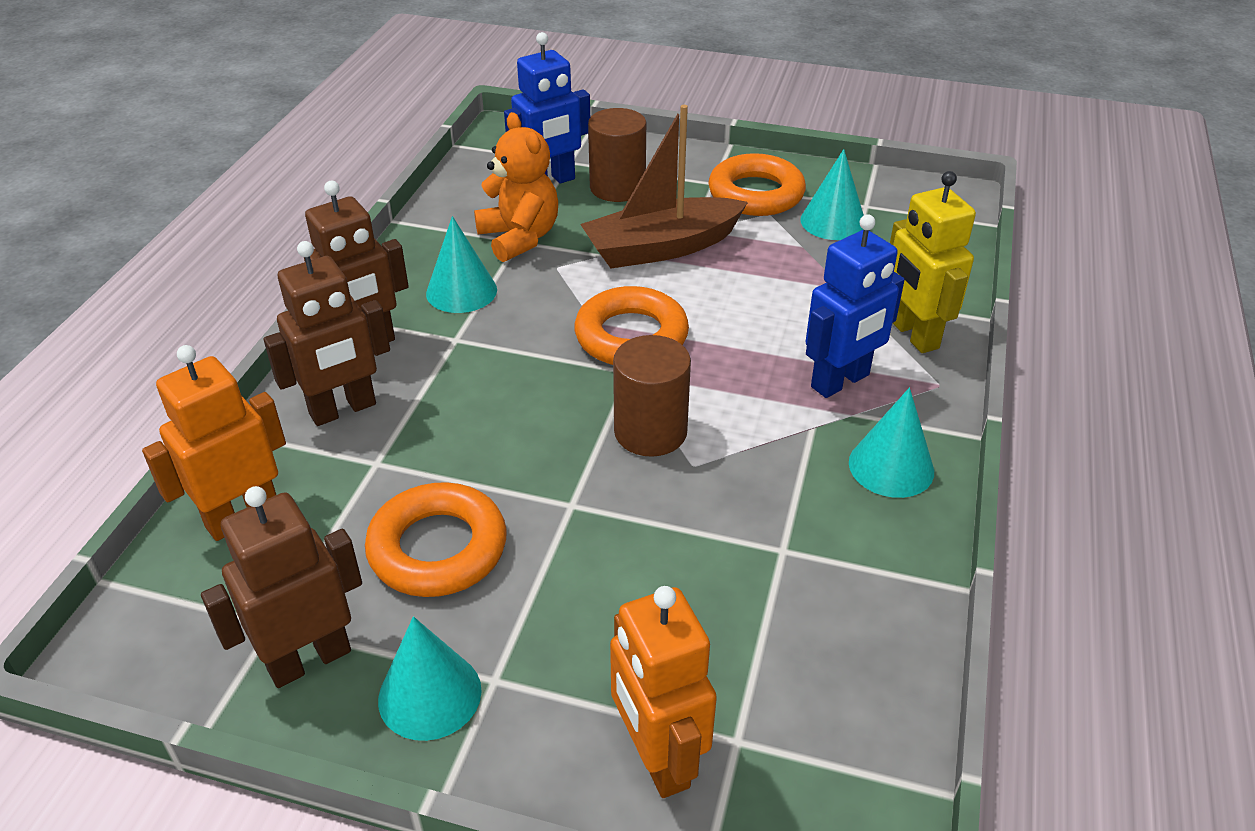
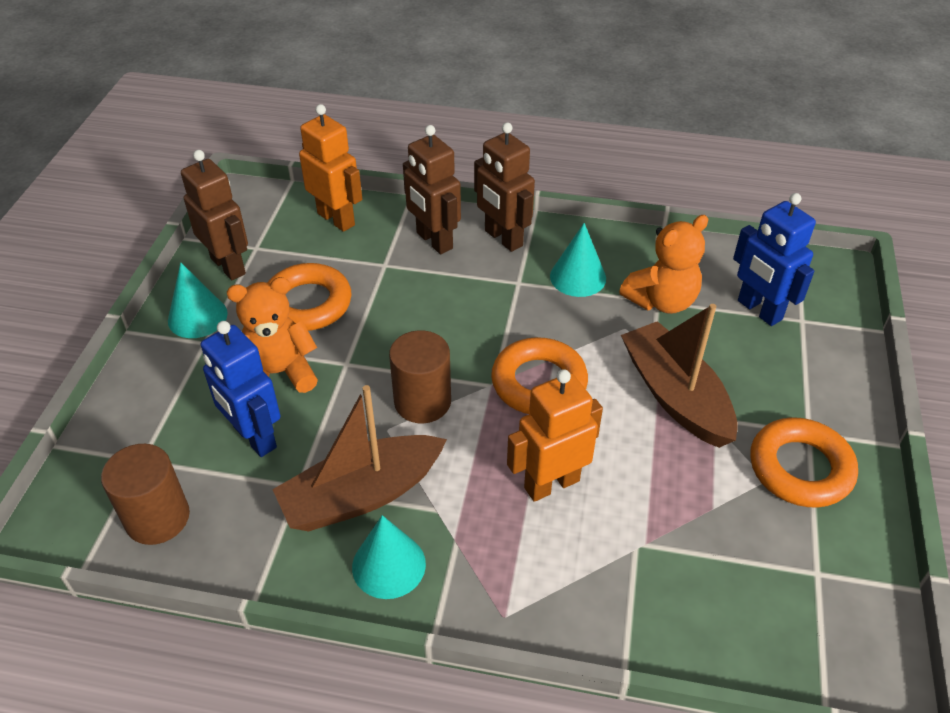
camera: 85 degrees right, 5 degrees up
brown cylinder [588,108,646,202] -> brown cylinder moved to [101,444,190,545]
orange robot [610,586,717,798] -> orange robot moved to [507,369,603,502]
turquoise cone [800,149,864,240] -> none
blue robot [805,214,905,398] -> blue robot moved to [201,321,280,457]
yellow robot [890,171,976,353] -> none
none -> orange teddy bear [227,277,318,393]
none -> brown boat [272,385,447,531]

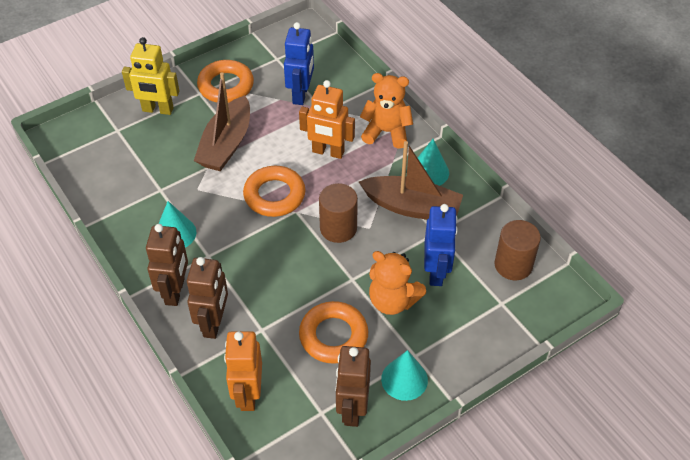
camera: 135 degrees left, 5 degrees up
orange teddy bear [619,215,708,314] -> orange teddy bear moved to [360,73,413,149]
blue robot [733,193,816,326] -> blue robot moved to [284,22,314,105]
none -> yellow robot [122,37,180,115]

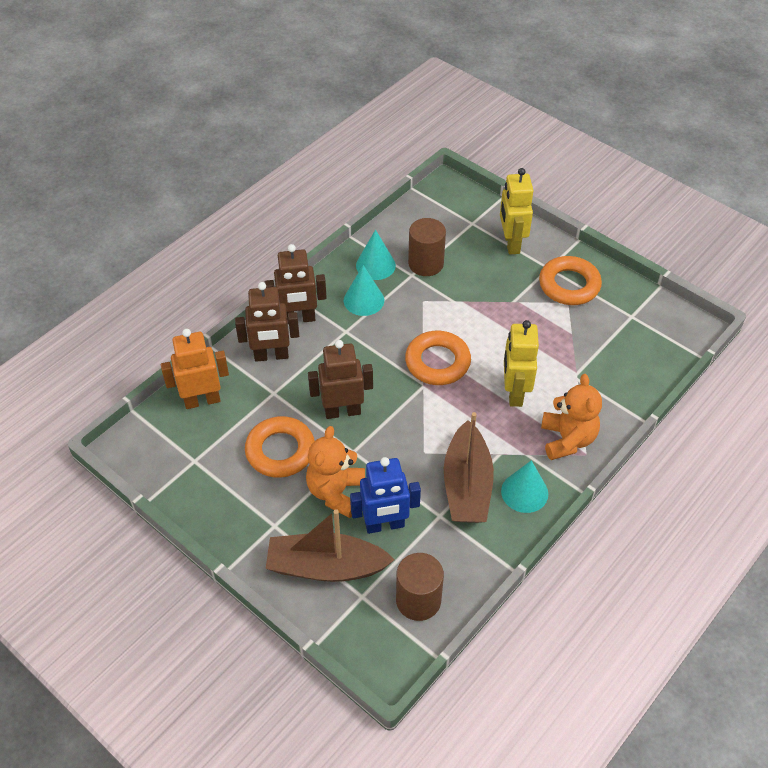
camera: 75 degrees right, 0 degrees up
brown boat [194,72,250,171] -> brown boat moved to [266,509,395,582]
blue robot [284,22,314,105] -> none
orange robot [299,80,355,159] -> yellow robot [504,320,539,407]
brown cylinder [319,183,358,243] -> brown cylinder moved to [408,218,446,276]
brown robot [336,346,371,427] -> brown robot moved to [308,340,373,419]
turquoise cone [381,350,428,401] -> turquoise cone moved to [356,230,396,280]

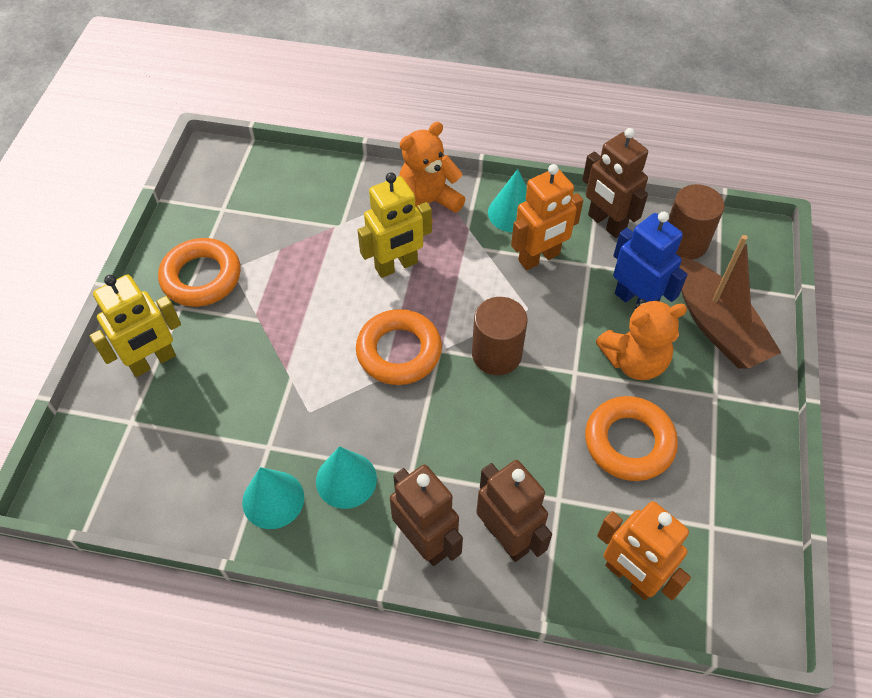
camera: 120 degrees left, 5 degrees up
brown robot [308,340,373,419] -> brown robot moved to [582,128,648,238]
brown cylinder [408,218,446,276] -> brown cylinder moved to [472,297,528,375]
brown boat [444,412,494,523] -> orange robot [511,164,583,270]

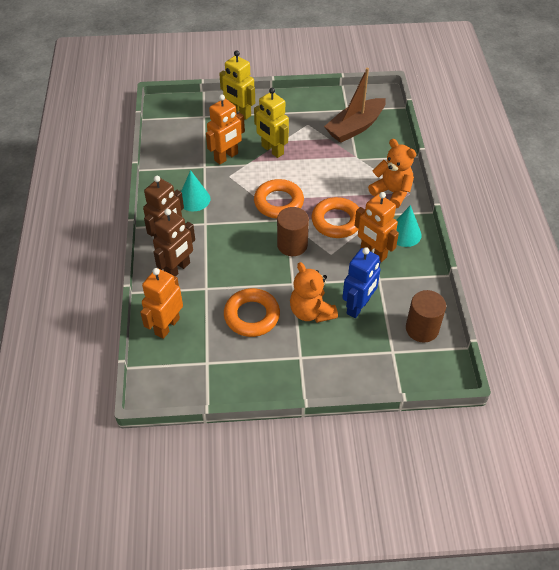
camera: 75 degrees right, 5 degrees down
orange ring [158,238,241,307] -> orange ring moved to [311,197,359,238]
turquoise cone [242,467,304,529] -> none
yellow robot [357,172,432,278] -> yellow robot moved to [254,88,289,158]
brown robot [582,128,648,238] -> none
brown boat [679,235,781,368] -> brown boat moved to [324,68,386,143]
none -> orange robot [206,95,245,165]

